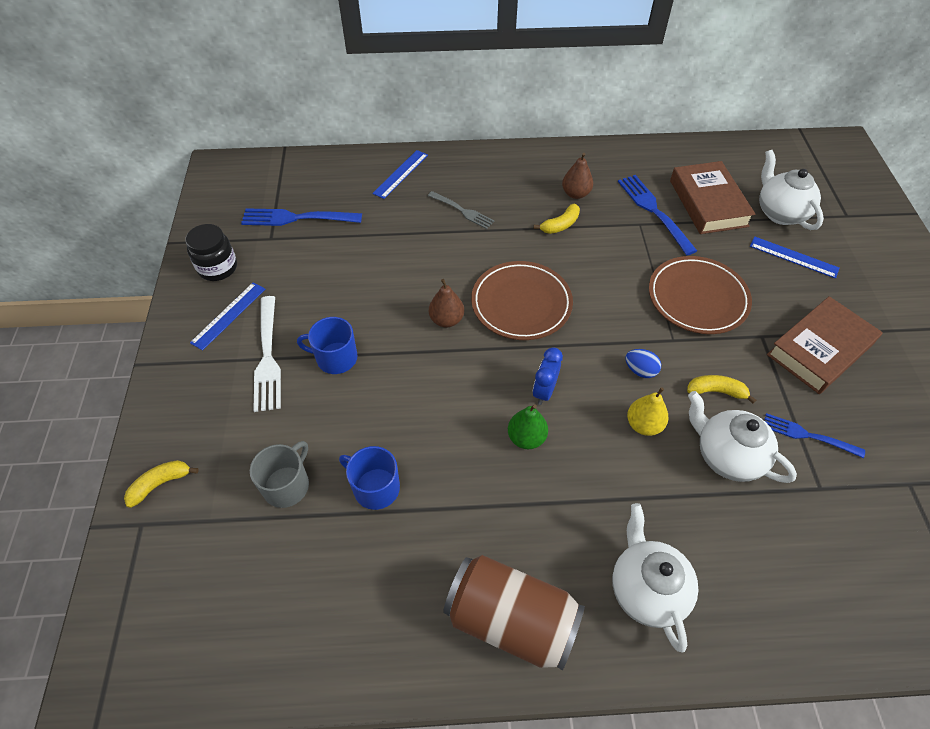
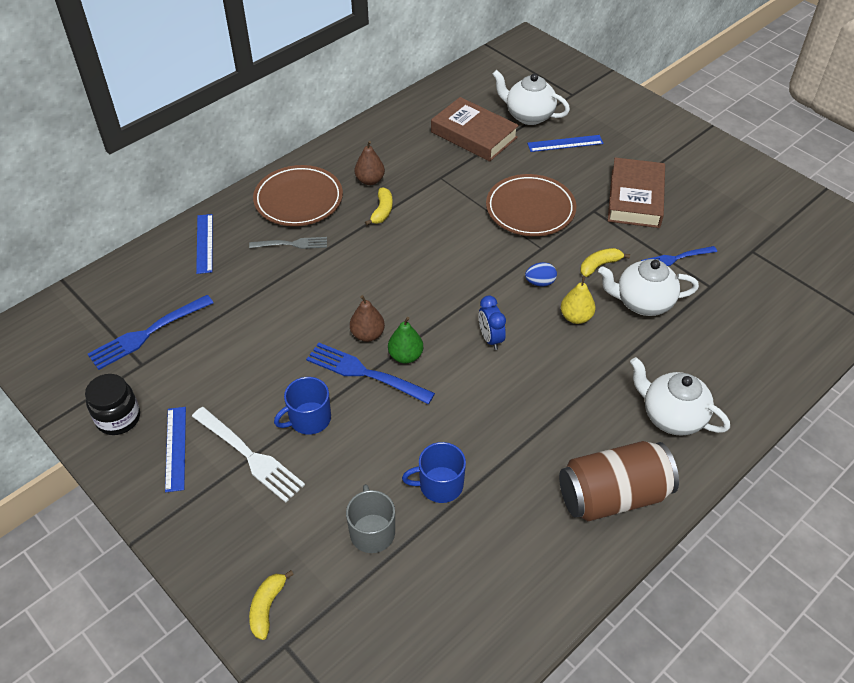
camera: 40 degrees left, 5 degrees down
brown plate [471,261,573,340] -> brown plate moved to [253,165,343,226]
green pear [508,404,548,449] -> green pear moved to [388,317,423,364]
blue fork [618,175,697,255] -> blue fork moved to [306,343,435,404]

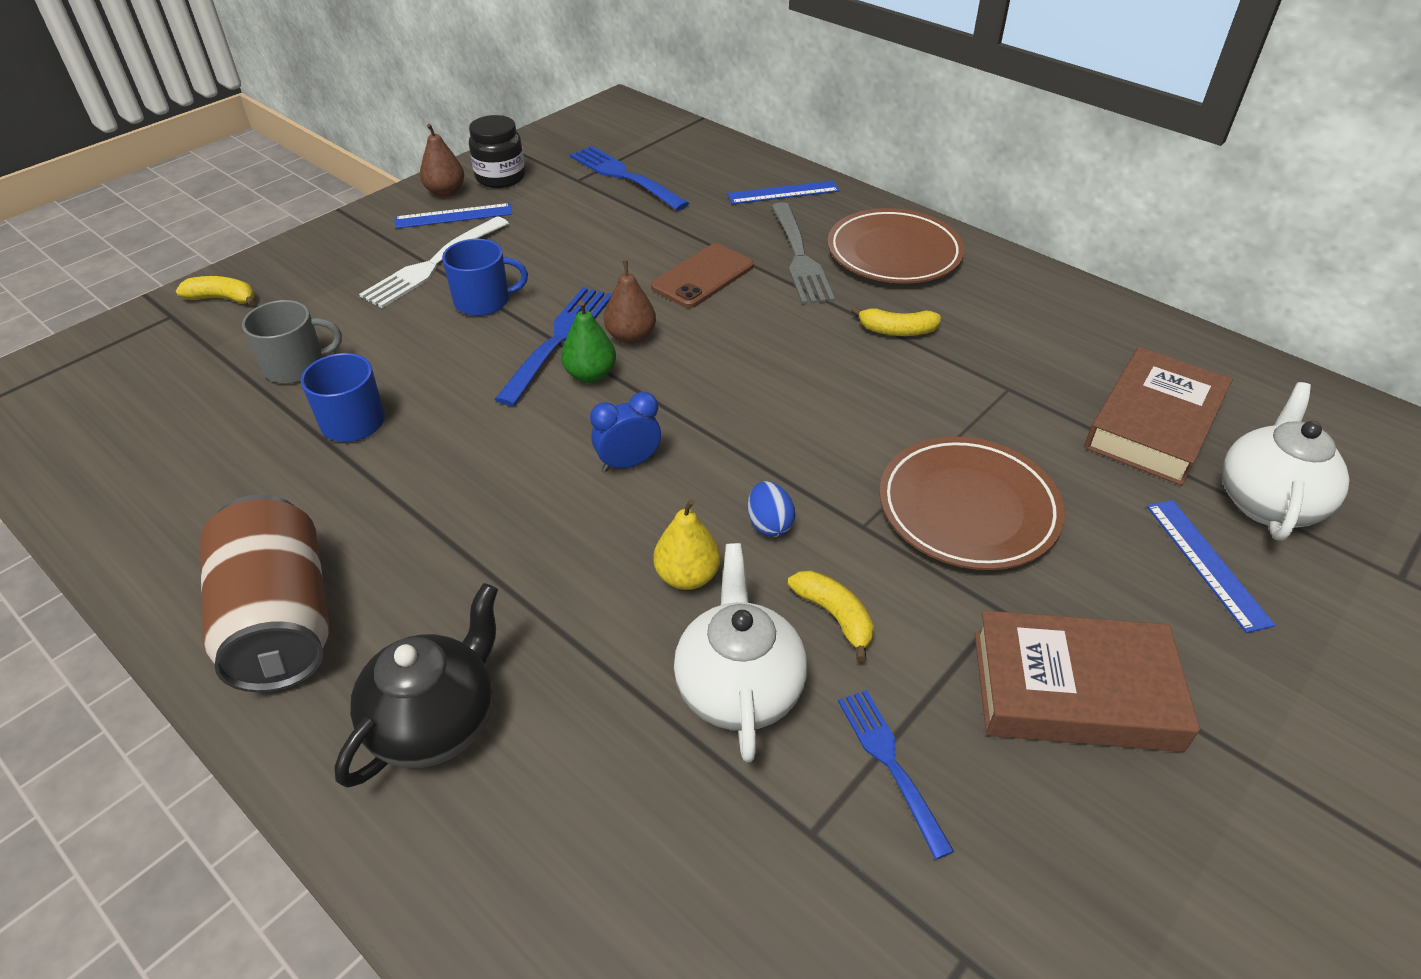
camera: 85 degrees right, 5 degrees down
grey fork [249,237,327,249] -> grey fork [772,202,835,304], size x1.56
blue mug [274,377,331,435] -> blue mug turned 120 degrees clockwise [442,239,528,316]
brown pear [355,141,385,185] -> brown pear moved to [420,124,464,197]
white teapot [630,357,730,436] -> black teapot [334,583,498,788]
none -> brown phone [651,244,754,308]

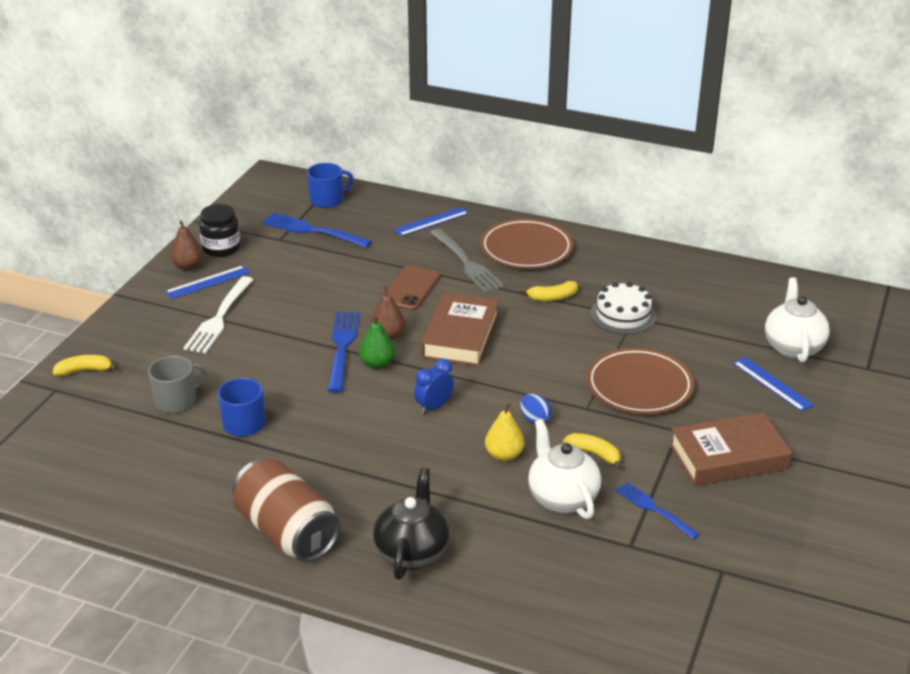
camera: 20 degrees left, 10 degrees down
blue mug [442,239,528,316] -> blue mug moved to [307,163,354,208]
brown book [1084,347,1233,486] -> brown book moved to [421,292,499,366]
none -> white cake [590,282,656,334]

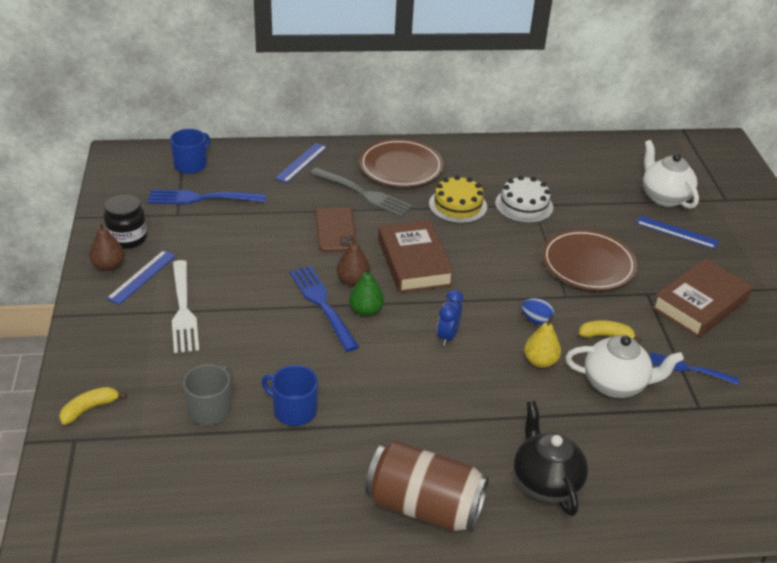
camera: 30 degrees left, 5 degrees up
yellow banana [521,281,578,301] -> yellow cake [429,175,487,223]
white teapot [528,419,601,519] -> white teapot turned 150 degrees clockwise [566,335,684,398]

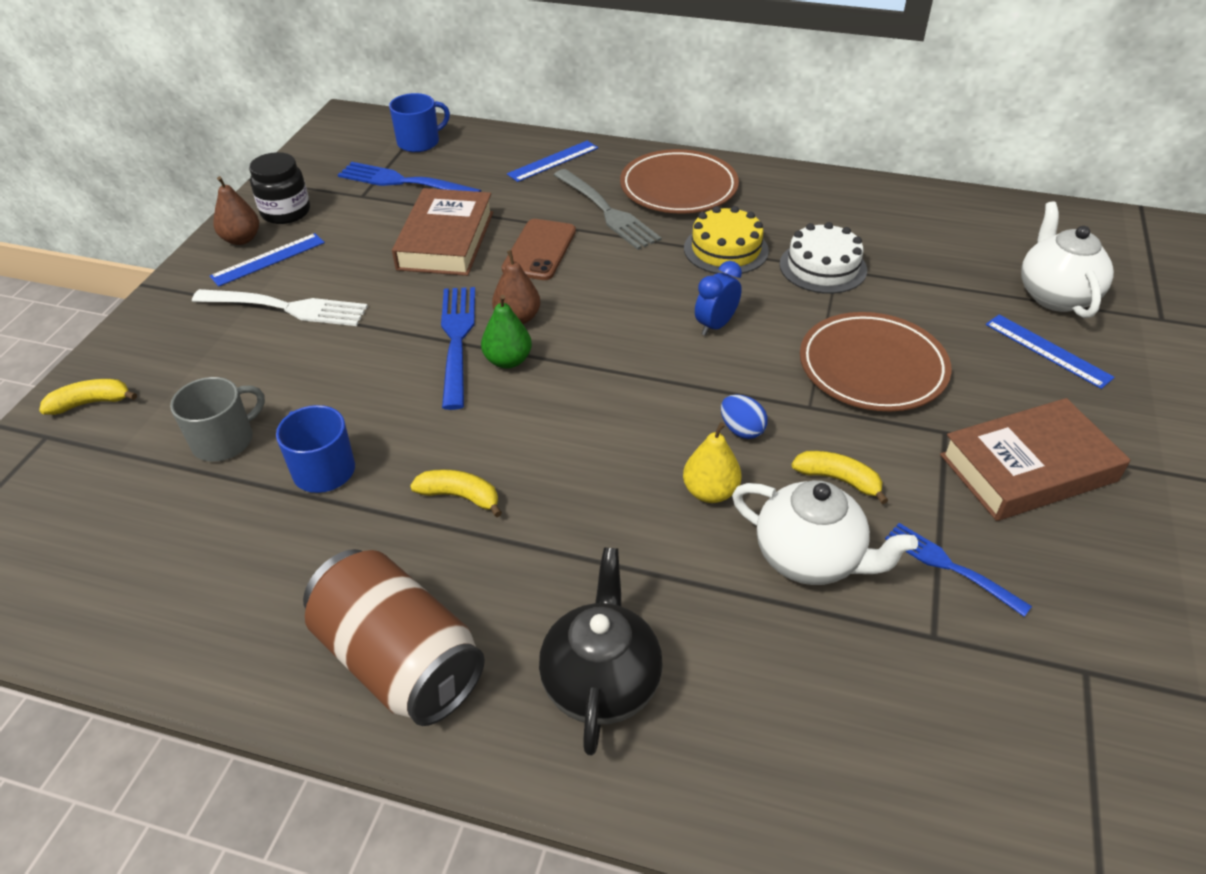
camera: 25 degrees right, 5 degrees up
white fork [172,260,199,353] -> white fork turned 90 degrees counterclockwise [192,289,368,326]
brown book [378,220,454,293] -> brown book moved to [392,188,493,276]
blue clock [437,290,463,346] -> blue clock moved to [695,261,742,336]
none -> yellow banana [410,469,502,517]

